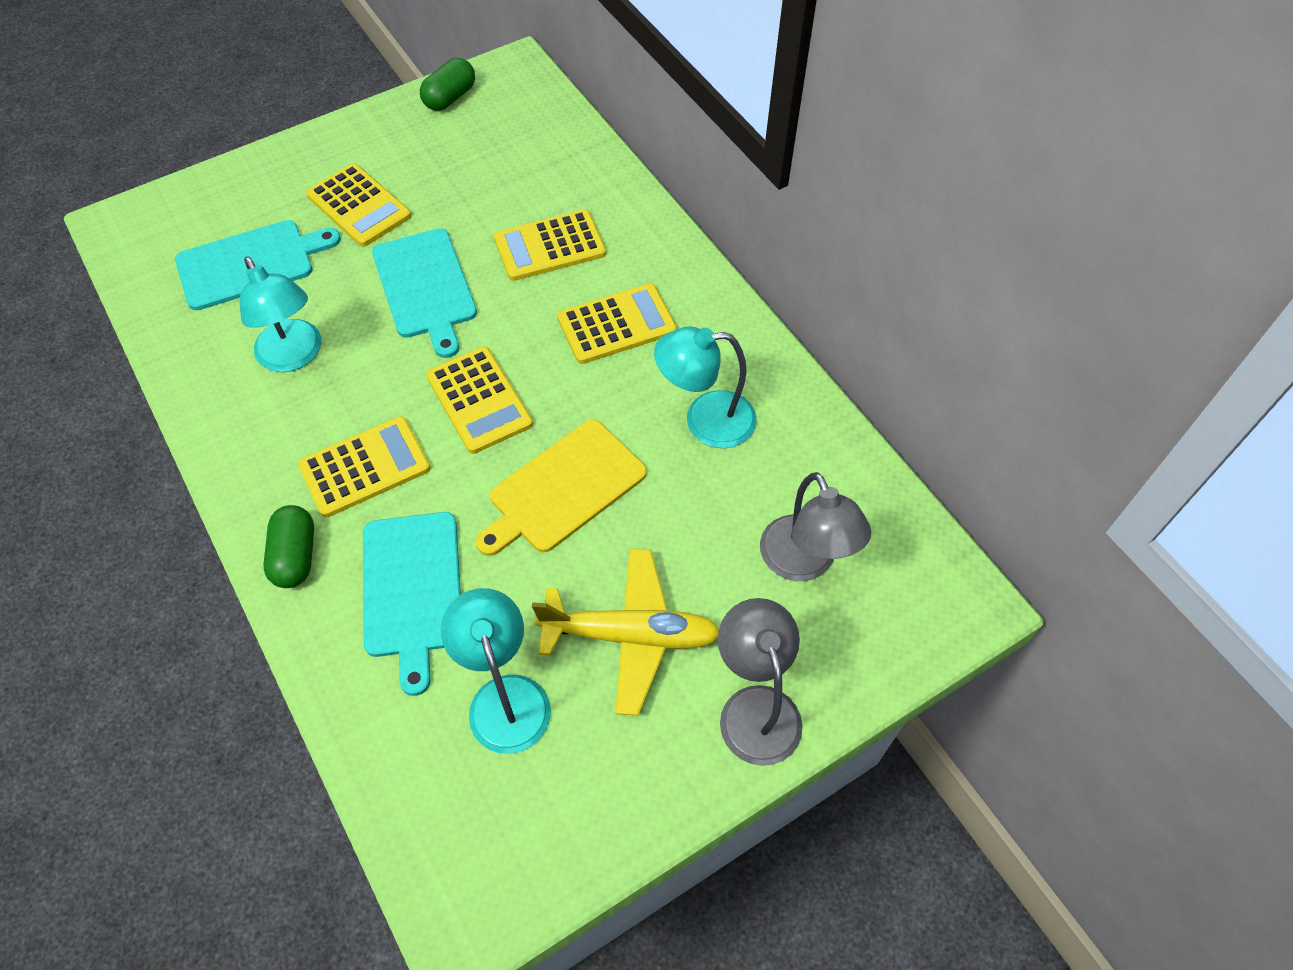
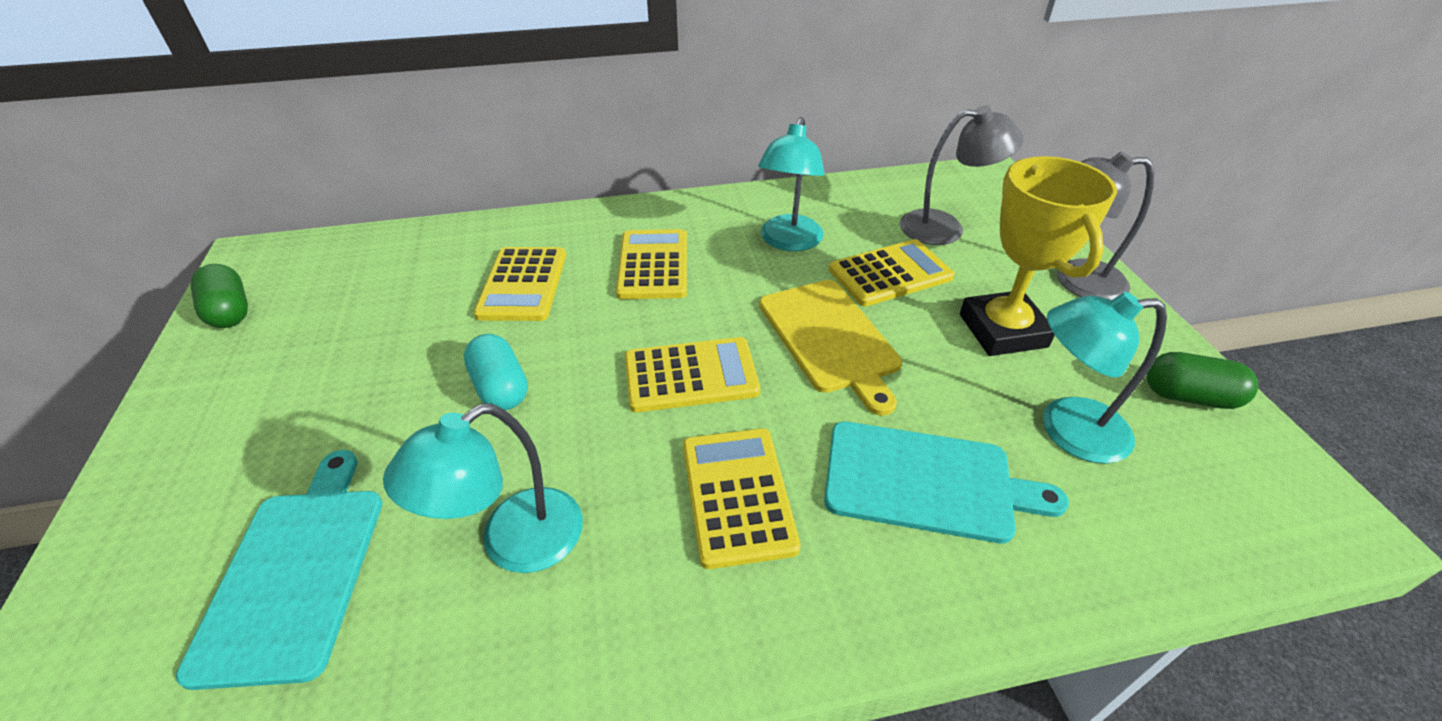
camera: 70 degrees left, 15 degrees down
turquoise lamp [239,256,321,372] -> turquoise lamp turned 150 degrees clockwise [383,403,583,573]
green capsule [263,505,314,588] -> green capsule moved to [1146,352,1258,409]
yellow calculator [306,163,411,247] -> yellow calculator moved to [829,239,955,306]
turquoise cutting board [372,228,477,358] -> turquoise capsule [464,334,528,410]
yellow plane [532,548,719,716] -> yellow trophy [960,156,1117,356]

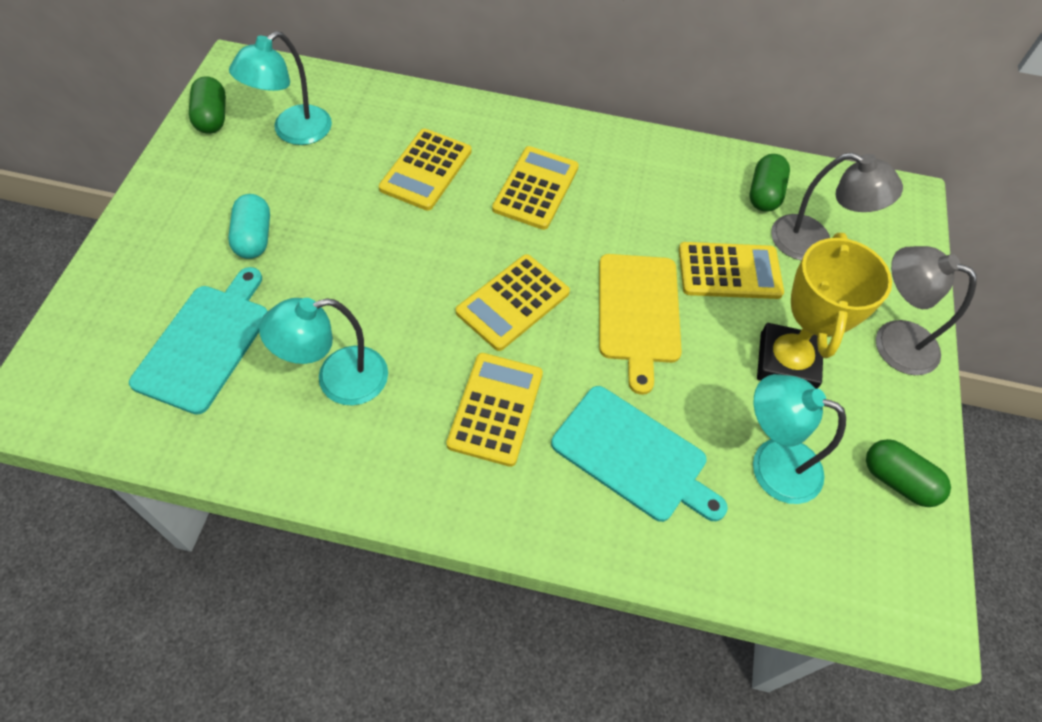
camera: 20 degrees right, 15 degrees up
turquoise capsule [464,334,528,410] -> turquoise capsule moved to [228,194,270,259]
yellow calculator [625,337,760,412] -> yellow calculator turned 120 degrees clockwise [456,254,570,351]
turquoise lamp [758,117,825,251] -> turquoise lamp moved to [229,31,332,145]
none -> green capsule [750,154,790,212]

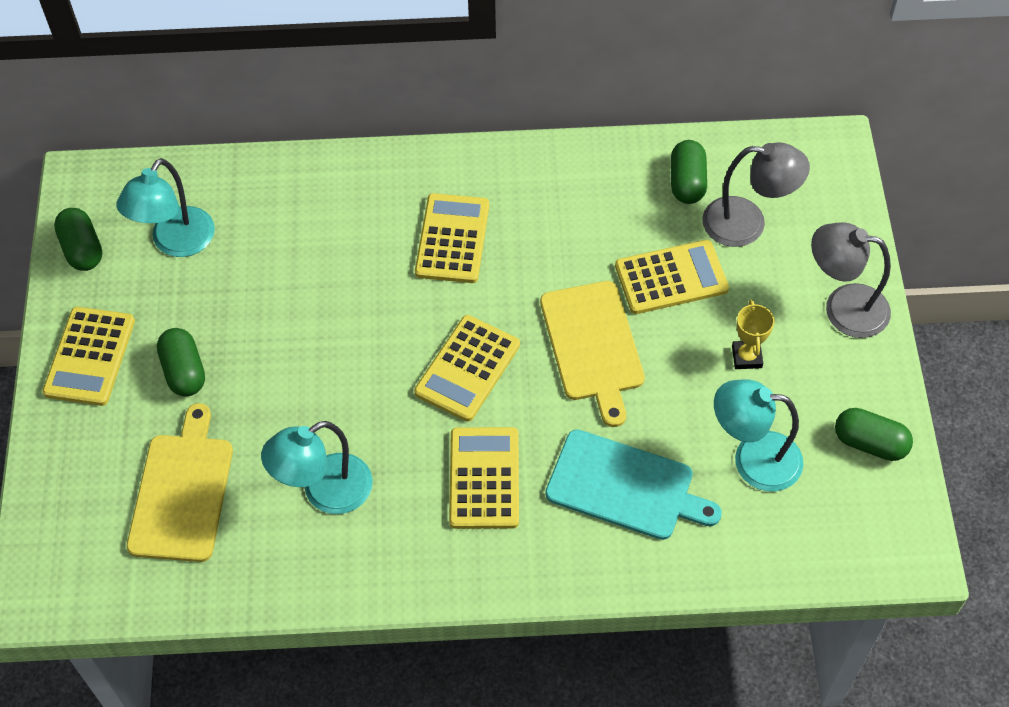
camera: 10 degrees left, 0 degrees up
turquoise cutting board [129,267,268,415] -> yellow cutting board [127,403,233,562]
turquoise capsule [228,194,270,259] -> green capsule [157,328,205,396]
yellow calculator [379,128,471,211] -> yellow calculator moved to [43,307,135,406]
yellow trophy [757,233,892,389] -> yellow trophy [732,300,774,369], size x0.48

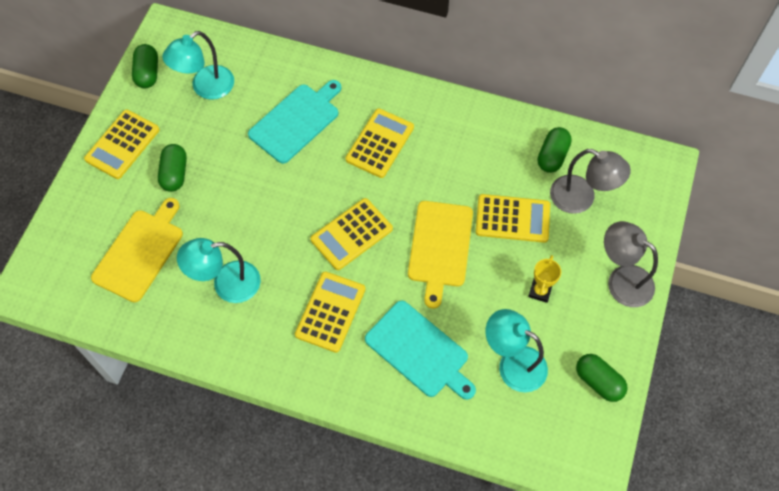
camera: 20 degrees right, 5 degrees up
none -> turquoise cutting board [248,80,341,164]

